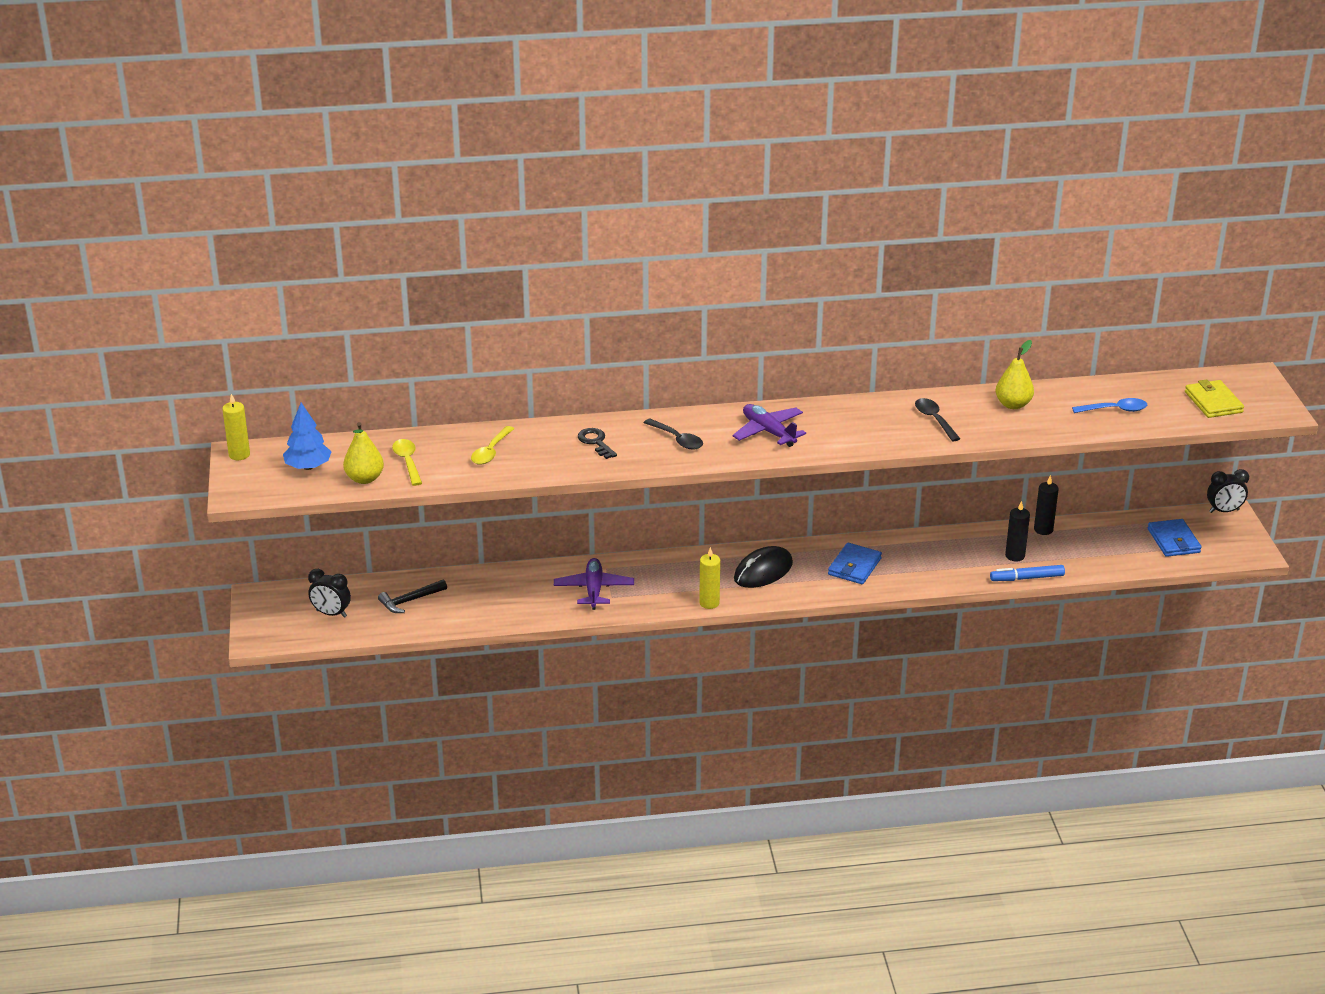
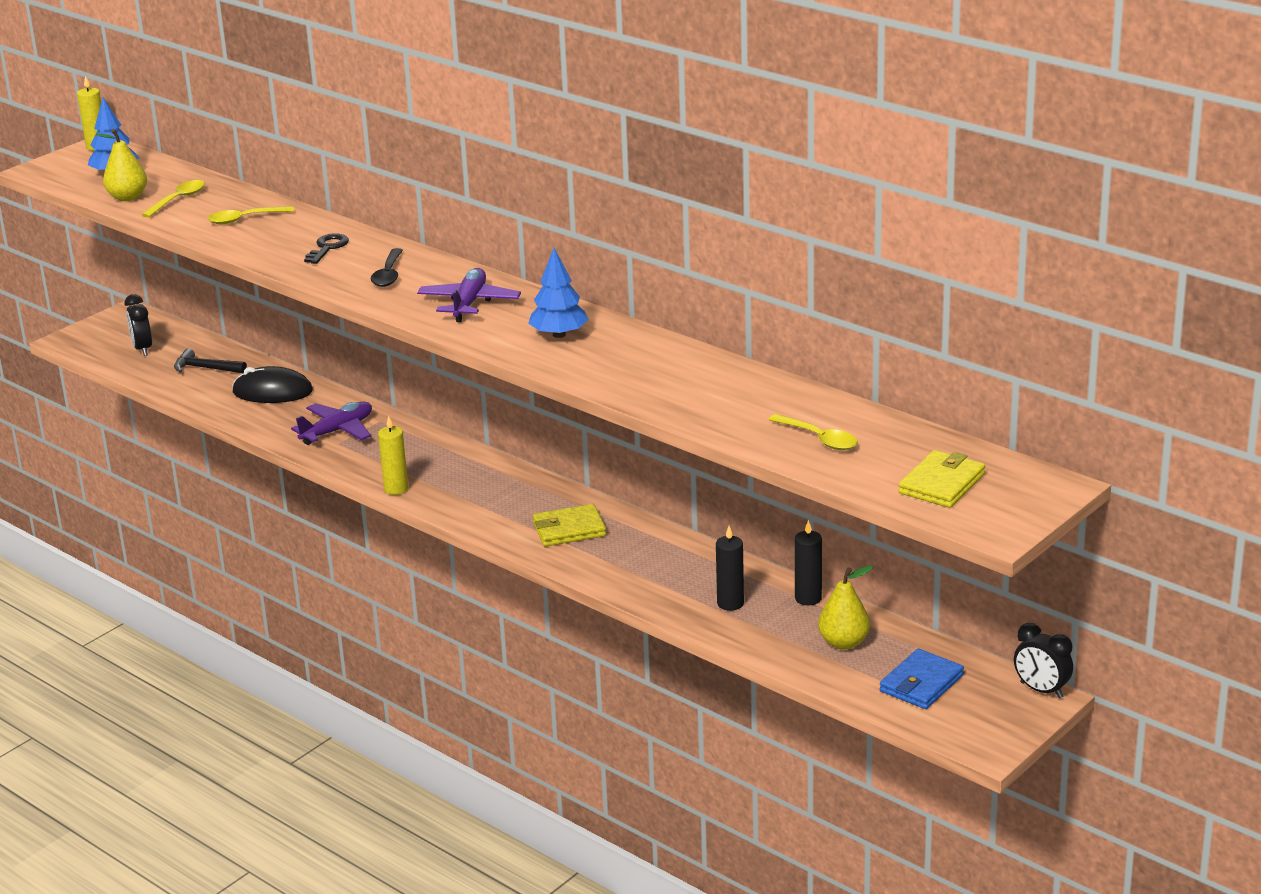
camera: 50 degrees right, 5 degrees down
black mouse [734,546,793,588] -> black mouse moved to [232,366,313,403]
blue wallet [828,543,882,584] -> yellow wallet [533,504,606,546]
black spoon [915,398,960,442] -> none
blue marker [990,565,1065,581] -> none
yellow pear [995,340,1034,409] -> yellow pear moved to [818,565,873,650]
blue spoon [1072,398,1147,413] -> yellow spoon [768,414,858,450]
none -> blue tree [528,248,589,338]

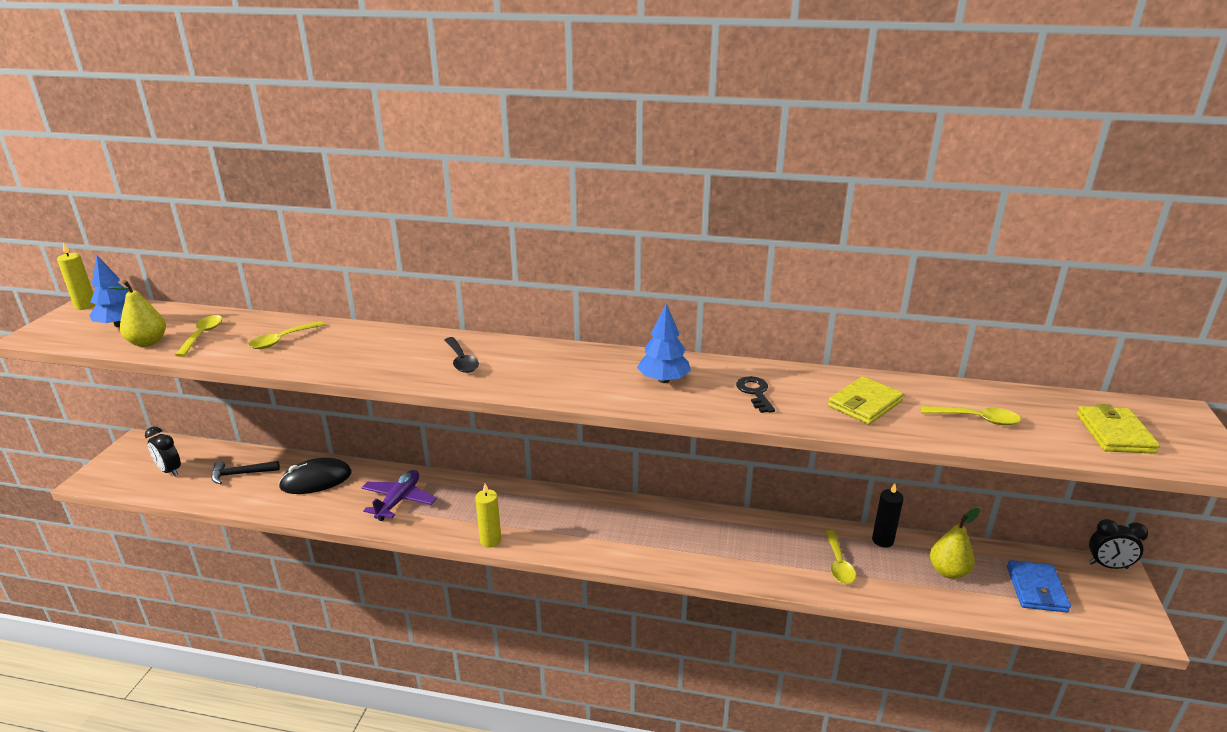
camera: 30 degrees left, 0 degrees up
black key [304,233,349,264] -> black key moved to [736,376,775,413]
purple plane [417,268,521,322] -> none
yellow wallet [533,504,606,546] -> yellow wallet moved to [828,376,904,425]
black candle [716,526,744,611] -> yellow spoon [825,530,856,584]

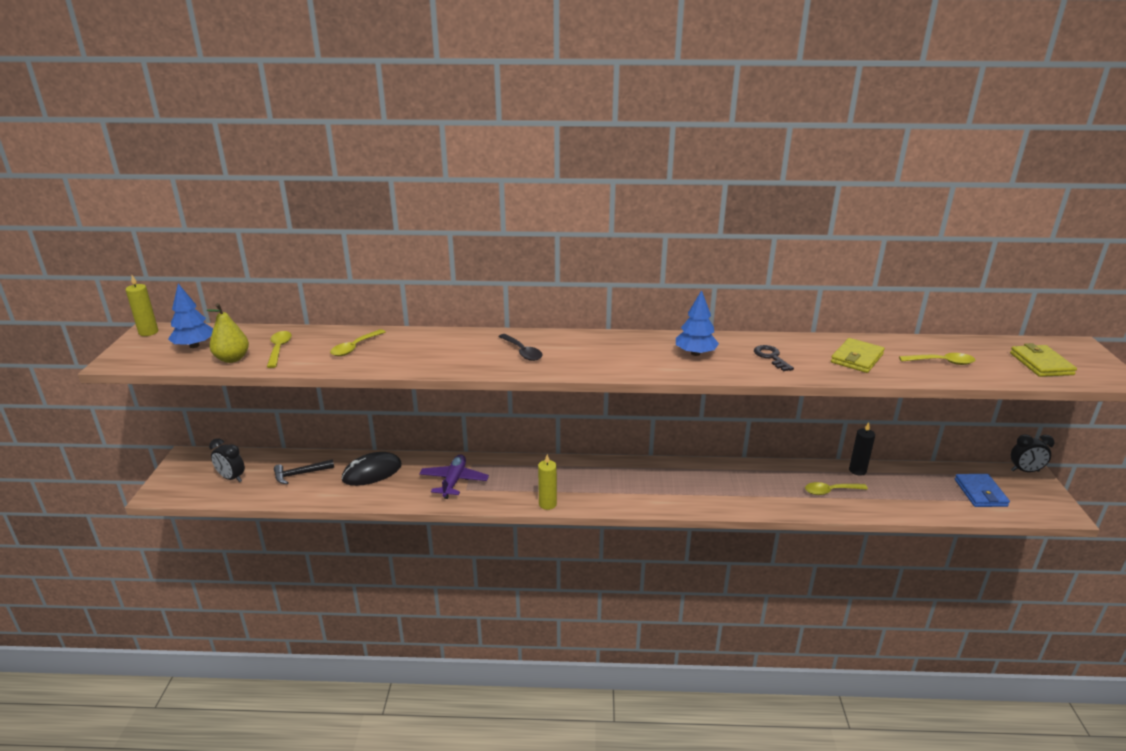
camera: 10 degrees left, 0 degrees up
yellow spoon [825,530,856,584] -> yellow spoon turned 90 degrees clockwise [805,482,868,495]
yellow pear [930,508,980,579] -> none

